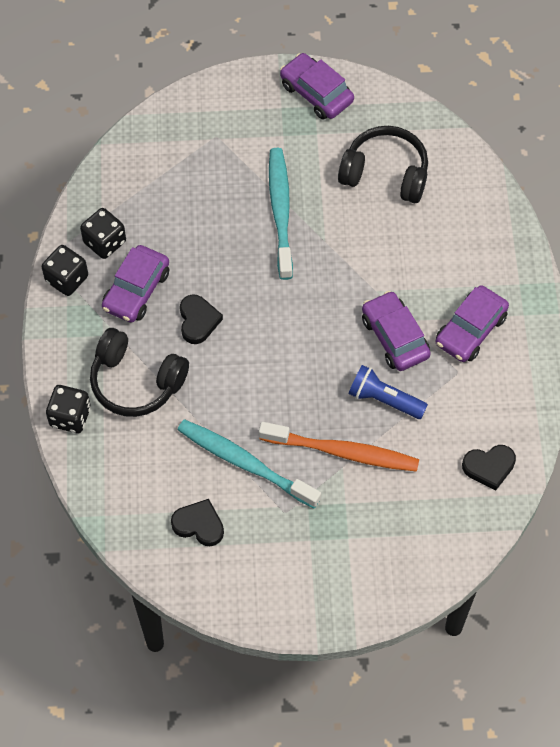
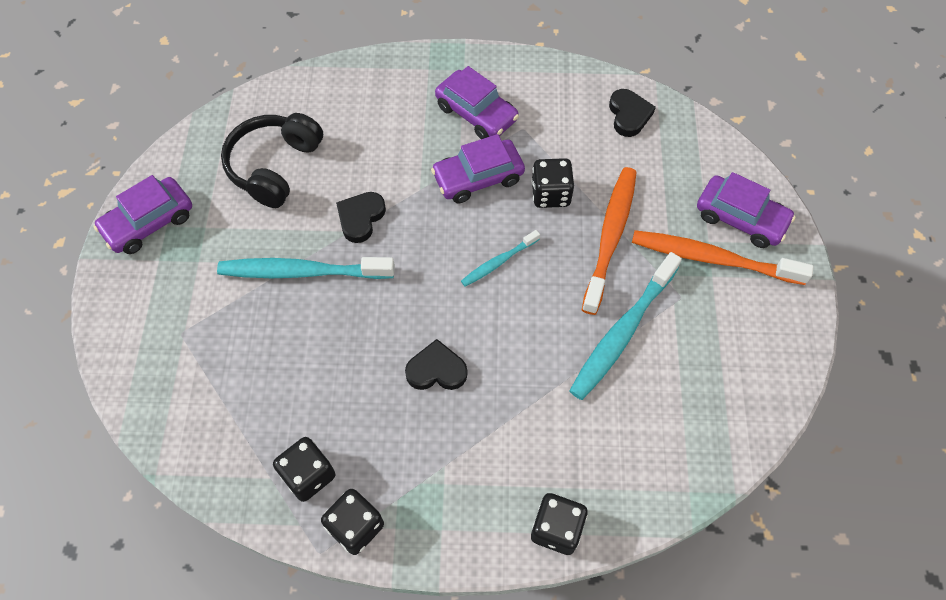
camera: 85 degrees left, 0 degrees up
black headphones [90,328,189,417] -> none
purple car [102,245,169,323] -> purple car moved to [697,172,796,248]
black heart [171,499,224,546] -> black heart moved to [336,192,386,243]
blue flashlight [349,365,428,419] -> black dice [531,158,574,208]
none -> turquoise toothbrush [461,230,540,287]
none -> orange toothbrush [632,230,814,285]

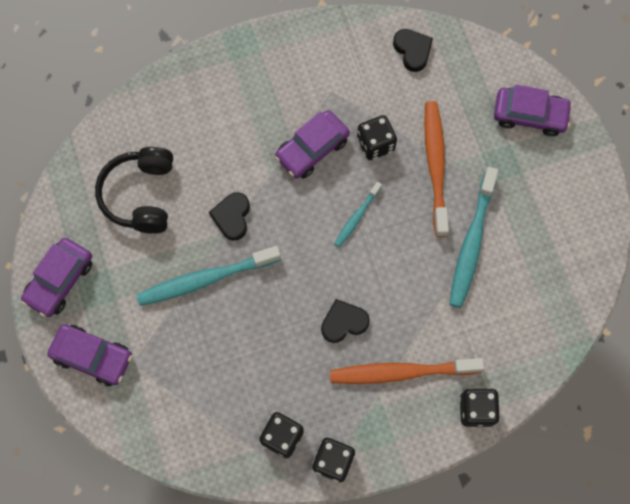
camera: 20 degrees left, 10 degrees up
purple car [435,66,519,139] -> purple car moved to [47,324,132,386]
orange toothbrush [632,230,814,285] -> orange toothbrush moved to [330,358,484,384]

